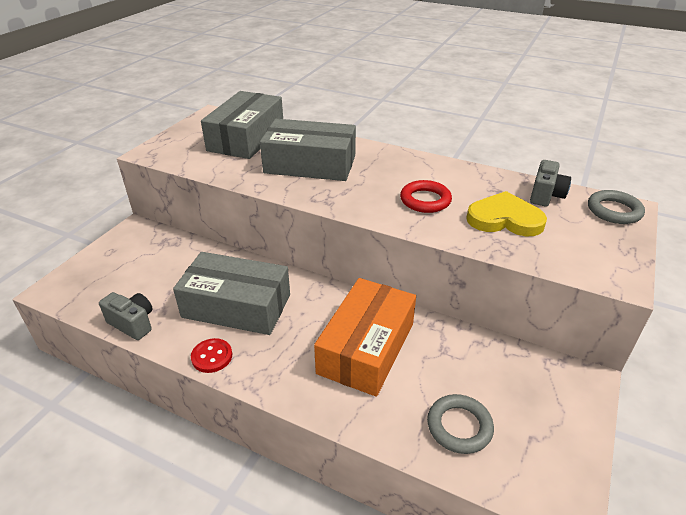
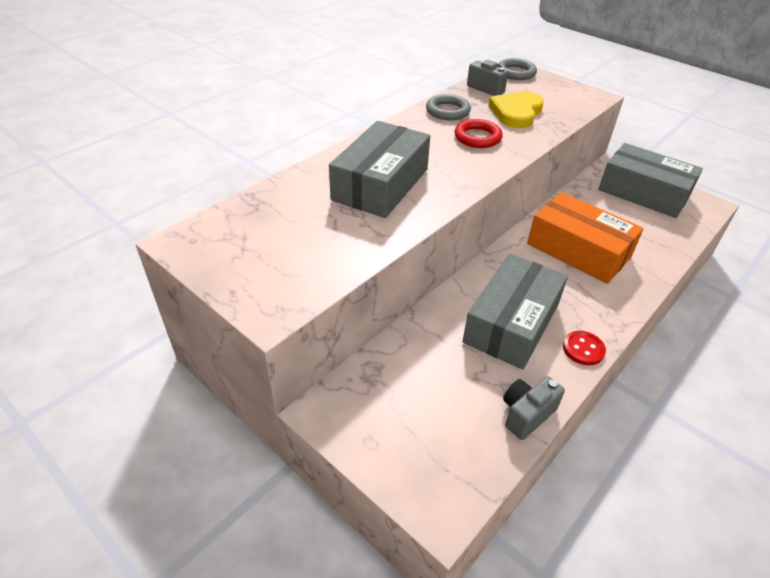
camera: 75 degrees left, 5 degrees up
grey box [201,91,283,159] -> grey box moved to [599,143,703,218]
grey ring [427,394,494,454] -> grey ring moved to [426,94,471,120]

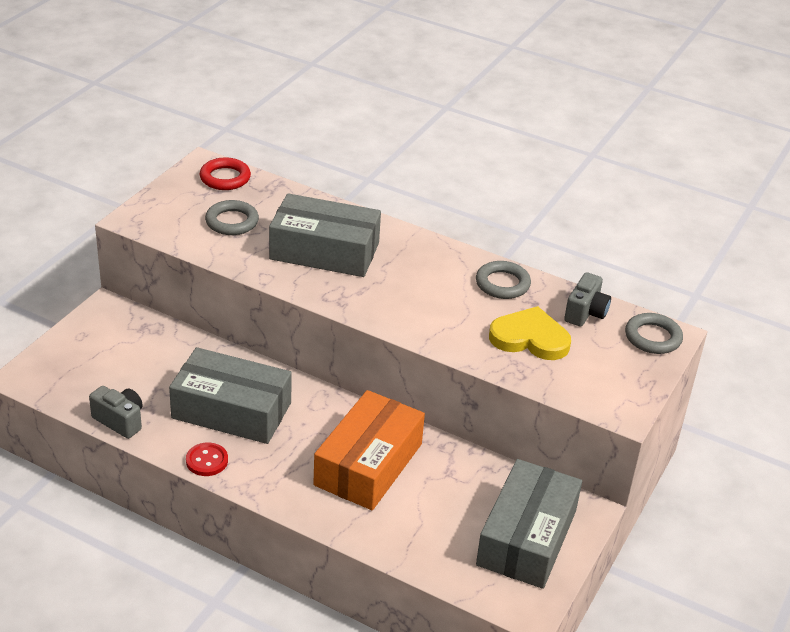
camera: 75 degrees right, 5 degrees down
red ring [455,119,503,148] -> red ring moved to [200,157,251,190]
none -> grey ring [205,200,259,235]

